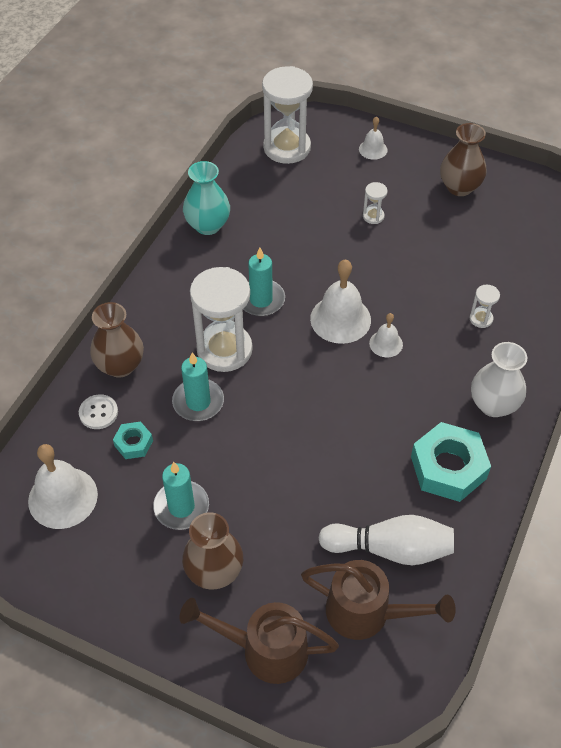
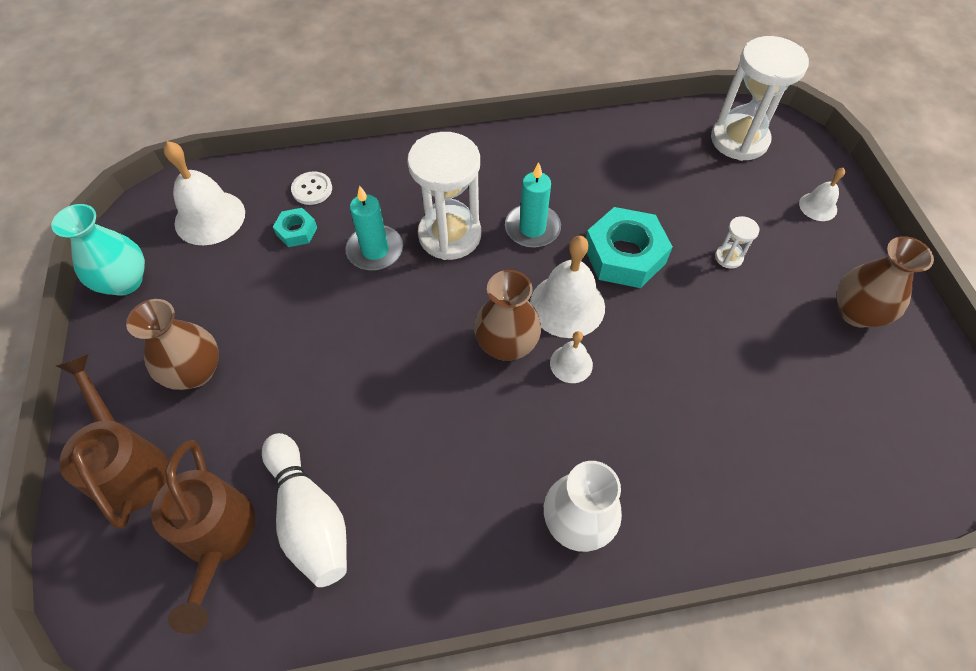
camera: 55 degrees right, 5 degrees up
brown vase [90,302,144,378] -> brown vase moved to [474,270,541,361]
turquoise candle [153,462,209,530] -> none
turquoise vase [183,161,230,235] -> turquoise vase moved to [51,204,145,296]
turquoise nut [411,422,491,502] -> turquoise nut moved to [586,207,673,288]
white hourglass [470,285,500,328] -> none

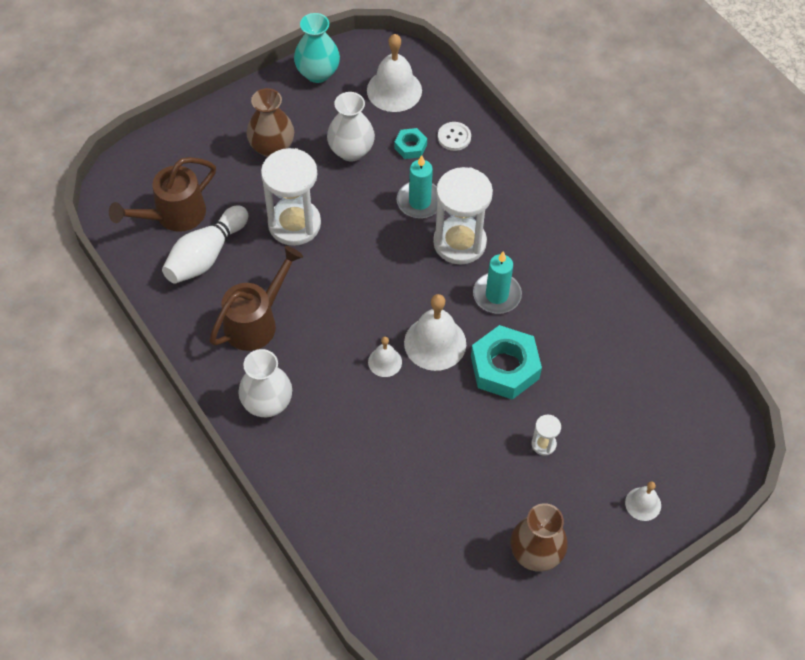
camera: 65 degrees right, 0 degrees up
brown watering can [56,354,168,528] -> brown watering can moved to [209,246,303,351]
brown vase [474,270,541,361] -> none
white hourglass [711,36,809,161] -> white hourglass moved to [261,148,321,246]
none -> white vase [327,92,375,162]

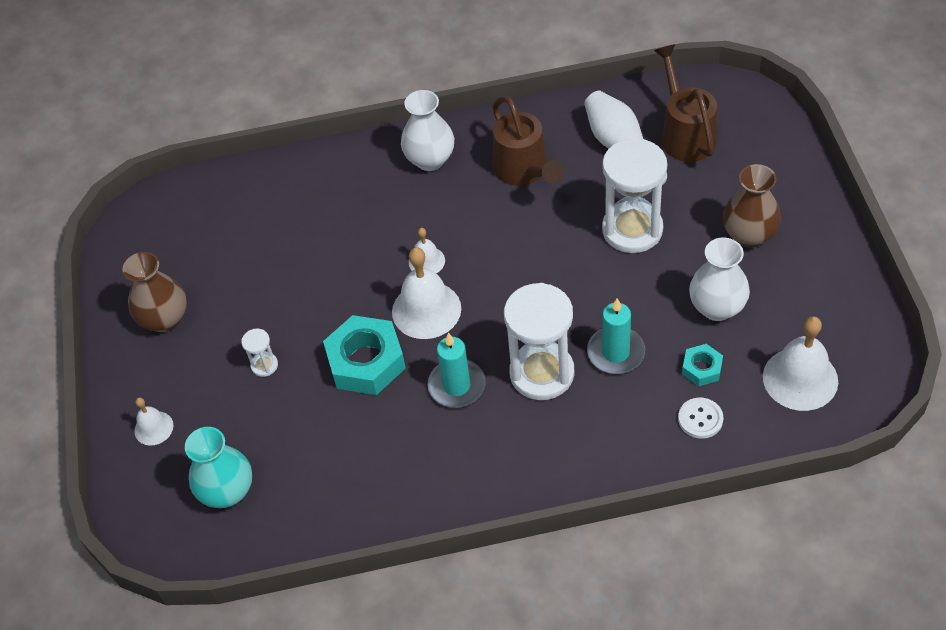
camera: 120 degrees right, 5 degrees down
turquoise vase [294,13,340,83] -> turquoise vase moved to [185,427,252,508]

